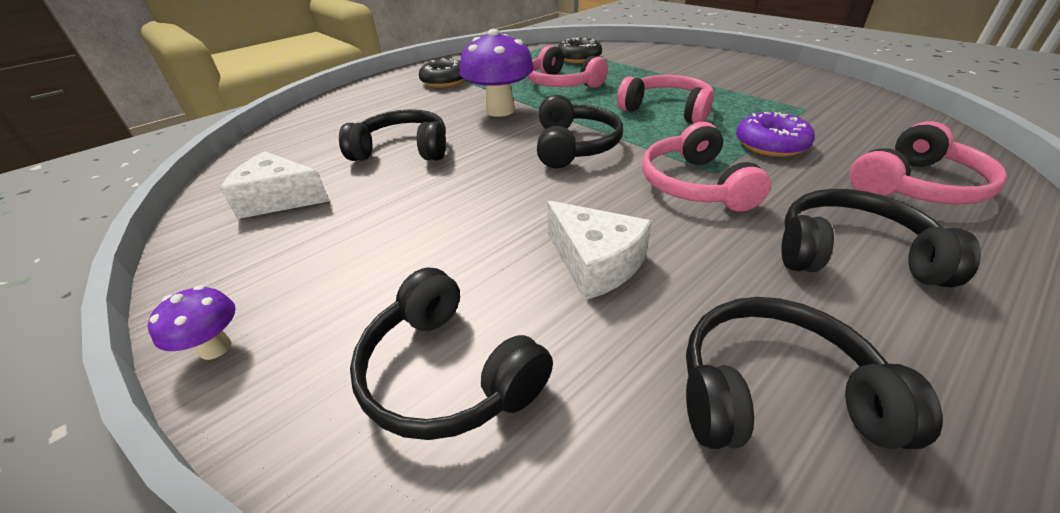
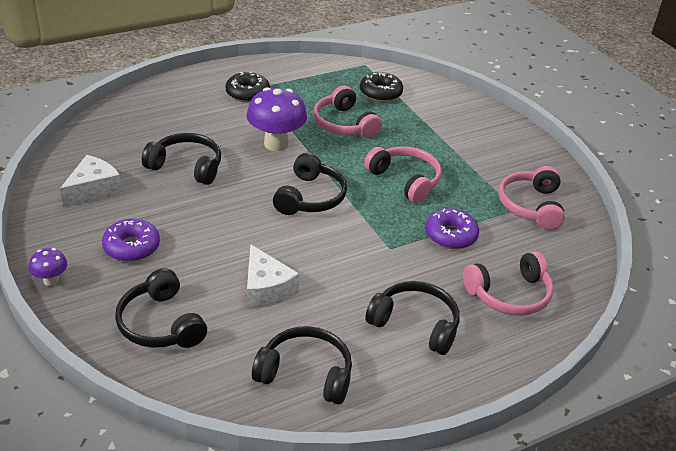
camera: 10 degrees right, 0 degrees up
white cheese [220,151,329,219] -> white cheese turned 105 degrees clockwise [60,155,122,207]
pink headphones [642,122,771,212] -> pink headphones moved to [498,166,565,230]
none -> purple donut [102,219,160,262]

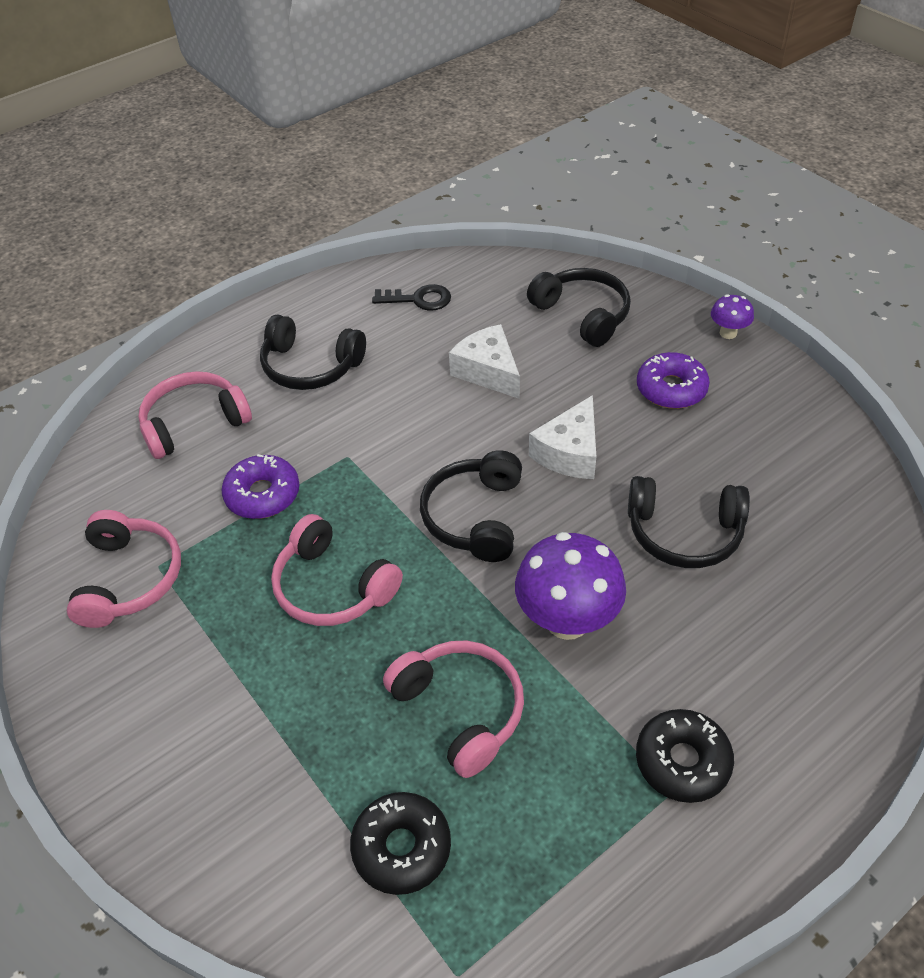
camera: 175 degrees right, 10 degrees up
white cheese [60,155,122,207] -> white cheese moved to [529,395,596,479]
black headphones [252,326,352,404] -> black key [372,284,451,311]

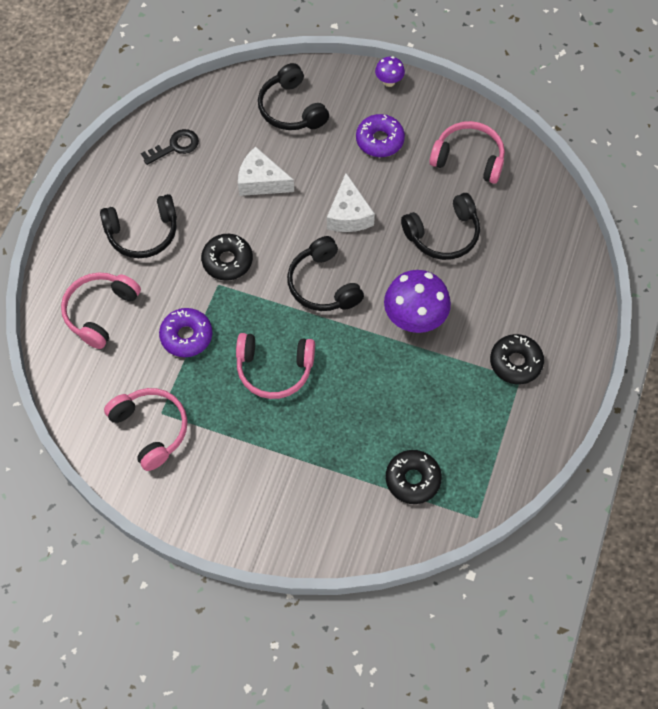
camera: 35 degrees left, 15 degrees up
pink headphones [383,641,524,778] -> pink headphones moved to [429,121,505,184]
black headphones [527,268,631,347] -> black headphones turned 135 degrees counterclockwise [258,63,329,130]
none -> black donut [201,234,253,281]

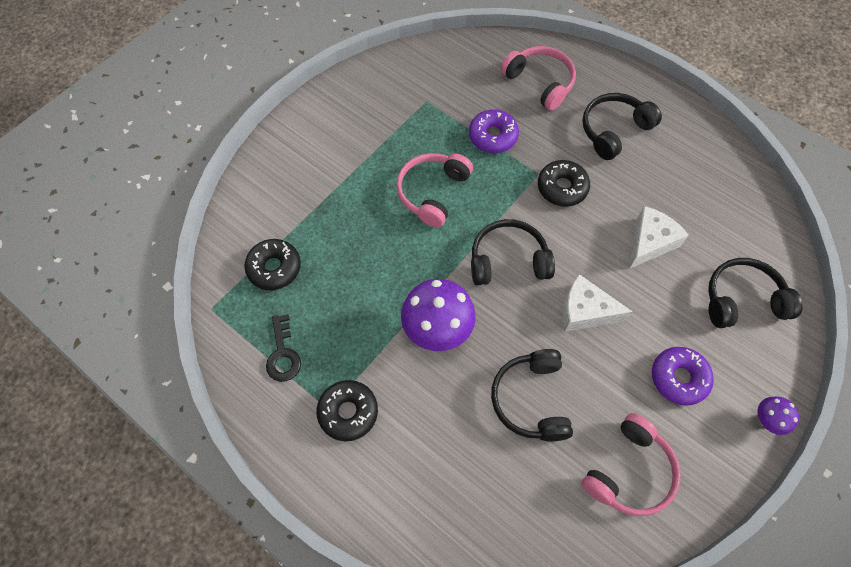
camera: 110 degrees right, 0 degrees up
black headphones [100,194,177,258] -> black headphones turned 45 degrees clockwise [582,93,662,160]
pink headphones [104,388,188,471] -> none
black key [141,129,199,165] -> black key moved to [266,314,301,382]

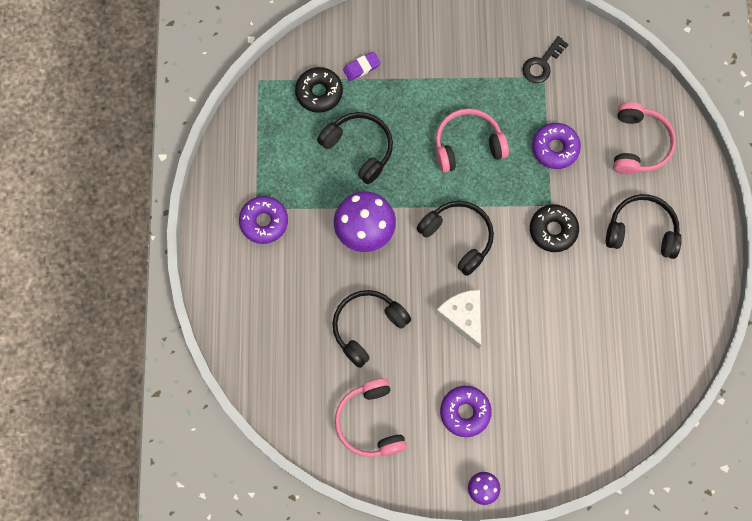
camera: 50 degrees right, 10 degrees up
black key [266,314,301,382] -> black key moved to [522,36,569,83]
black donut [317,380,378,441] -> purple donut [239,196,288,244]
pink headphones [581,413,681,516] -> pink headphones turned 75 degrees clockwise [335,378,407,457]
white cheese [629,206,689,269] -> none
black headphones [708,258,803,328] -> black headphones moved to [317,112,393,184]
none -> purple eraser [343,52,381,81]

